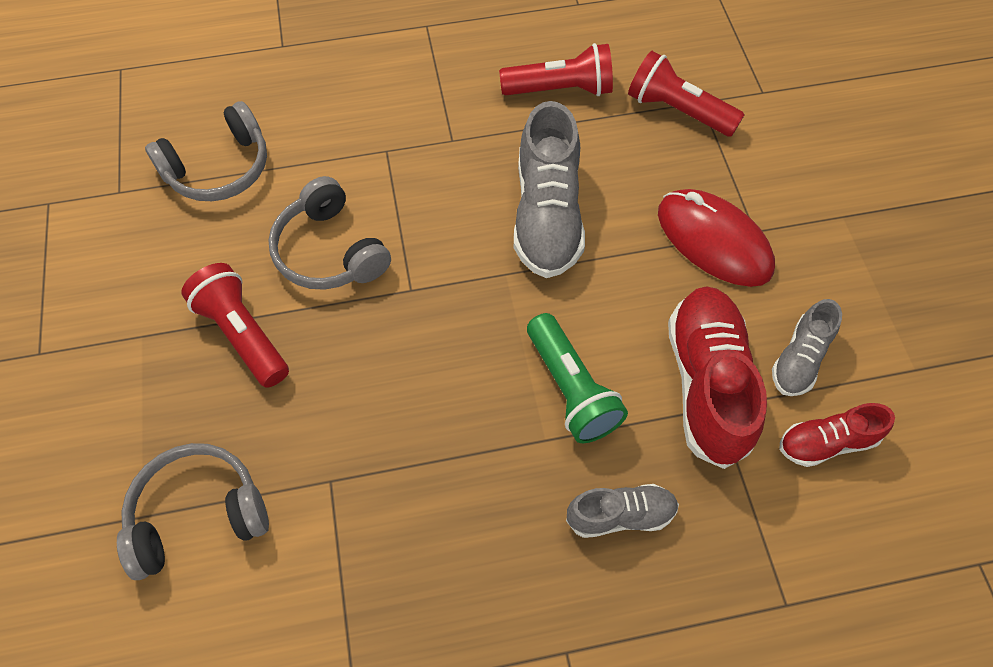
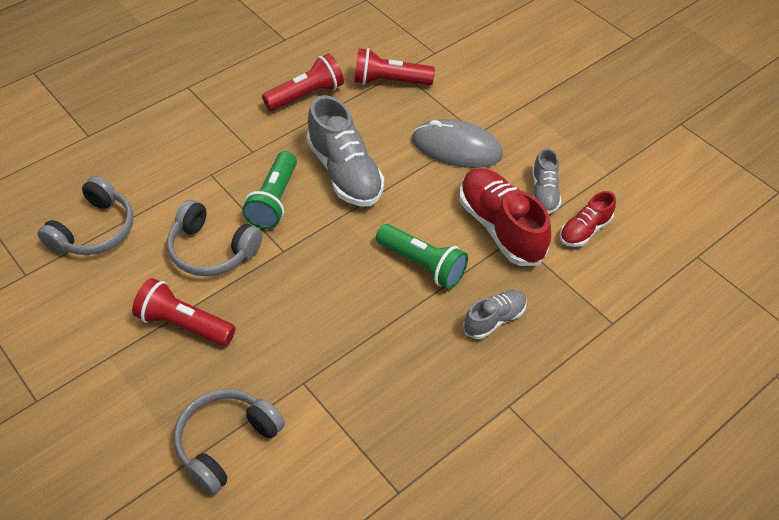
camera: 30 degrees left, 10 degrees down
red mouse [658,189,775,287] -> grey mouse [412,119,503,168]
none -> green flashlight [242,151,297,229]

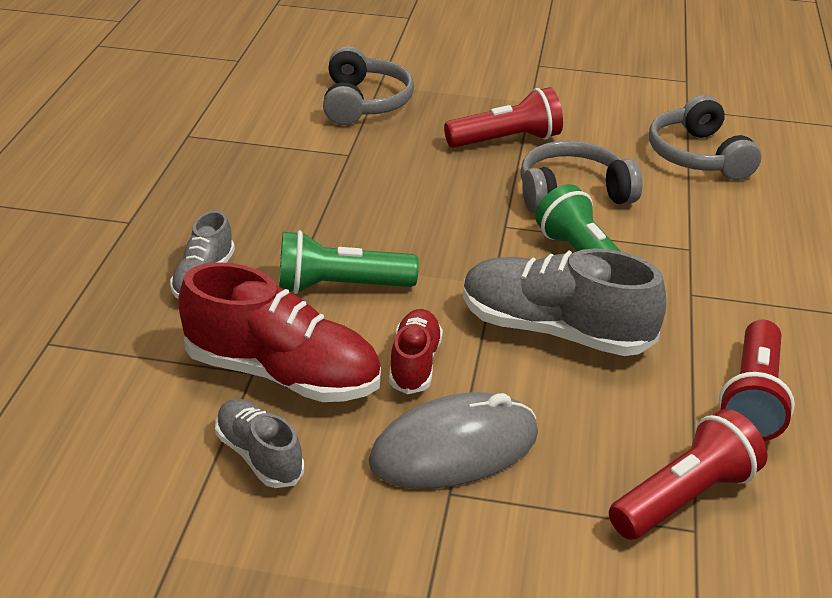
camera: 140 degrees right, 15 degrees down
red shoe [560,191,616,247] -> red shoe moved to [389,309,443,394]

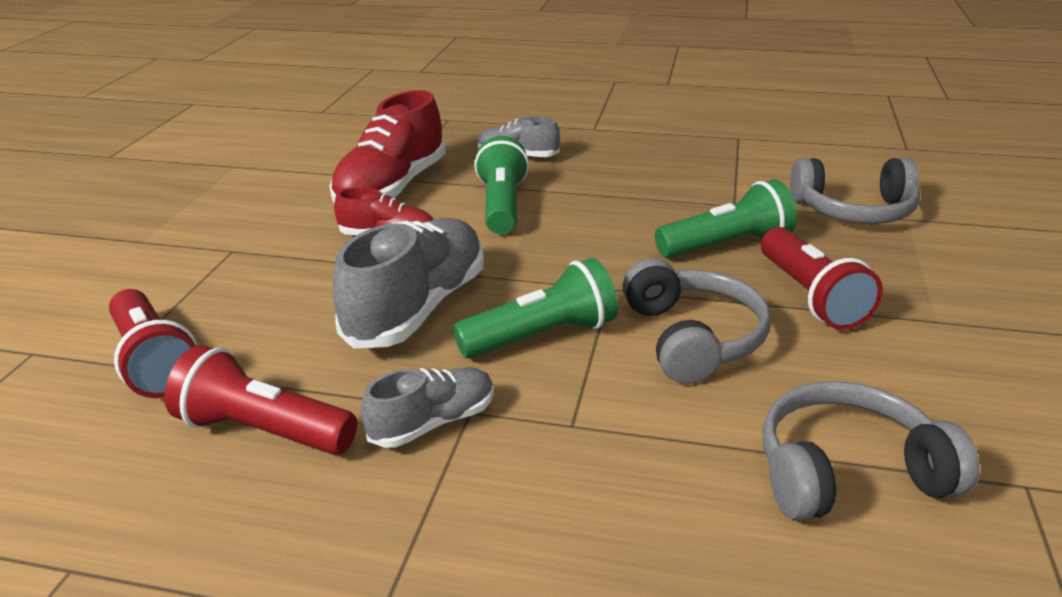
camera: 95 degrees right, 5 degrees down
grey shoe [215,399,304,488] -> grey shoe moved to [361,367,494,448]
grey mouse [369,392,538,489] -> none
none -> green flashlight [655,179,797,258]

